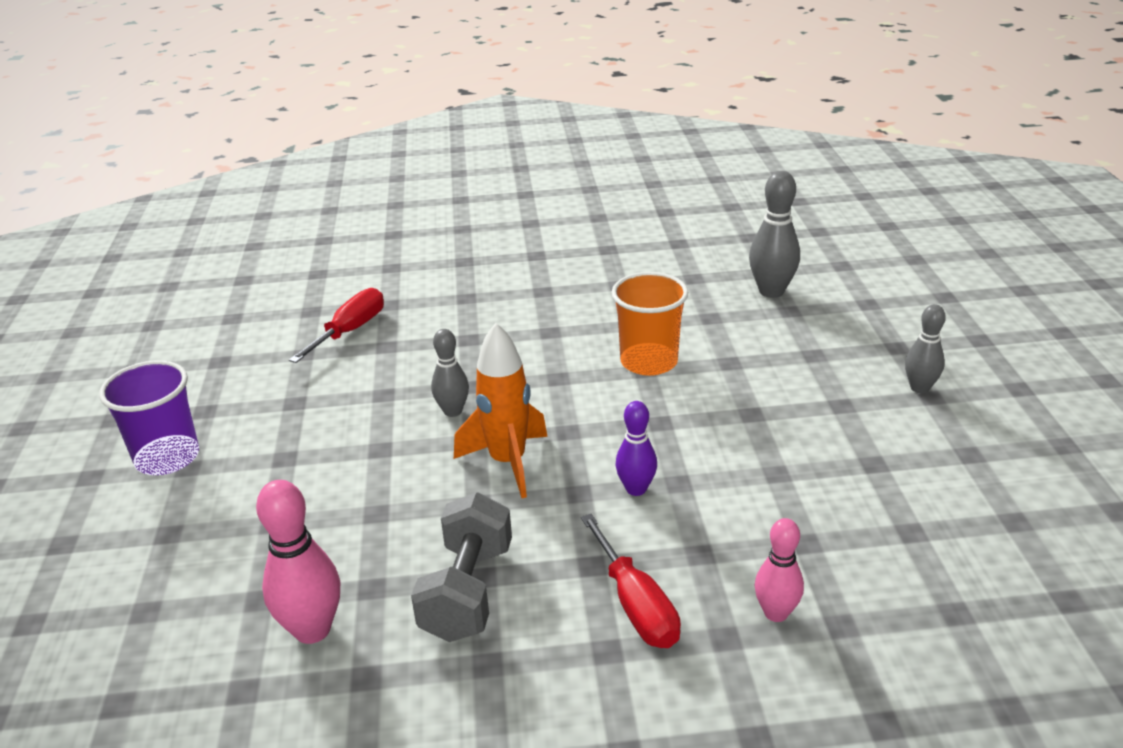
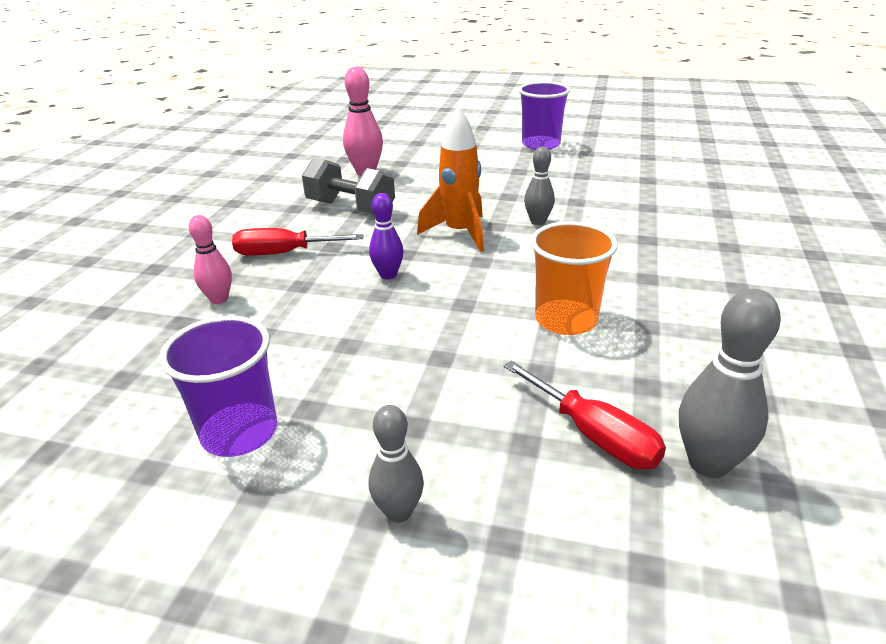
camera: 110 degrees right, 0 degrees up
red screwdriver [289,288,384,363] -> red screwdriver moved to [504,360,666,469]
none -> purple cup [159,316,277,457]

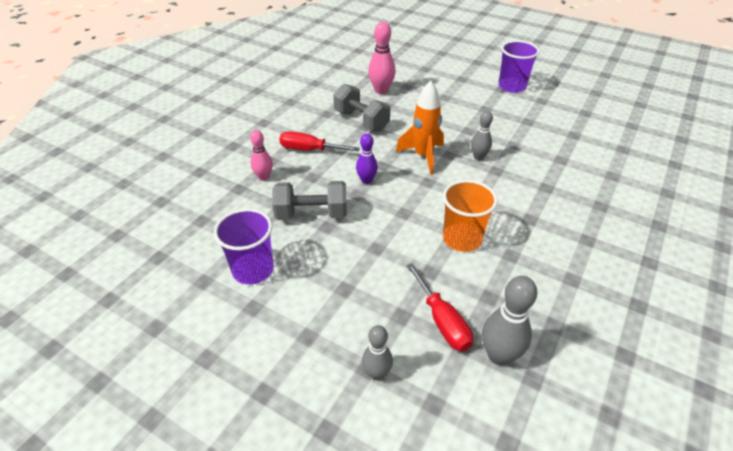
camera: 15 degrees right, 10 degrees up
grey bowling pin [369,405,424,523] -> grey bowling pin moved to [362,325,393,380]
none -> grey dumbbell [272,181,347,220]

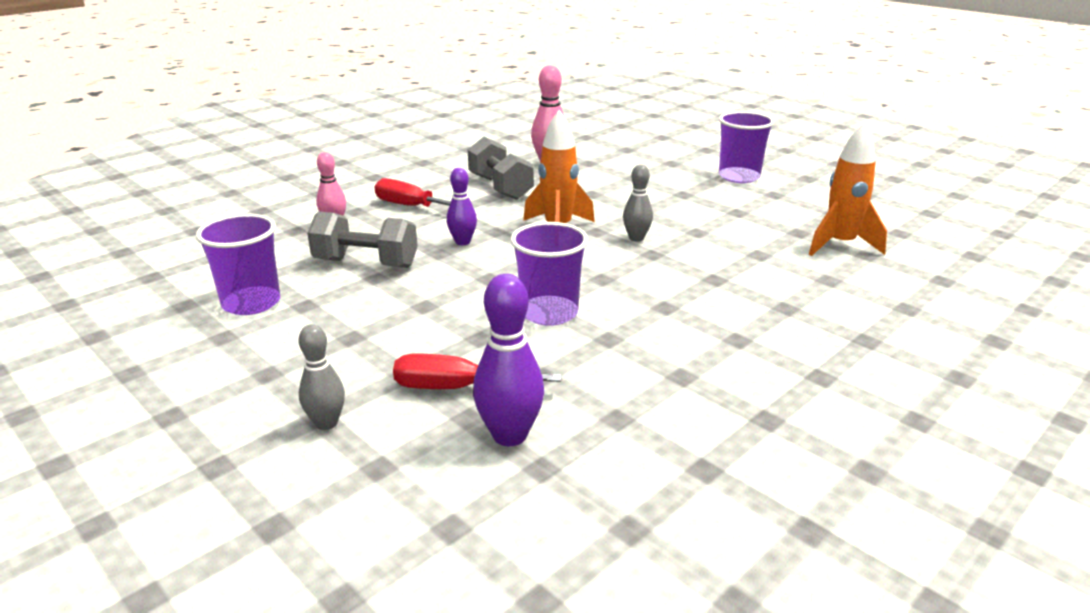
camera: 15 degrees right, 15 degrees down
red screwdriver [406,263,473,351] -> red screwdriver turned 105 degrees clockwise [393,354,562,389]
orange cup [443,180,498,252] -> purple cup [511,222,588,326]
grey bowling pin [482,276,538,366] -> purple bowling pin [473,274,544,446]
none -> orange rocket [809,122,887,256]

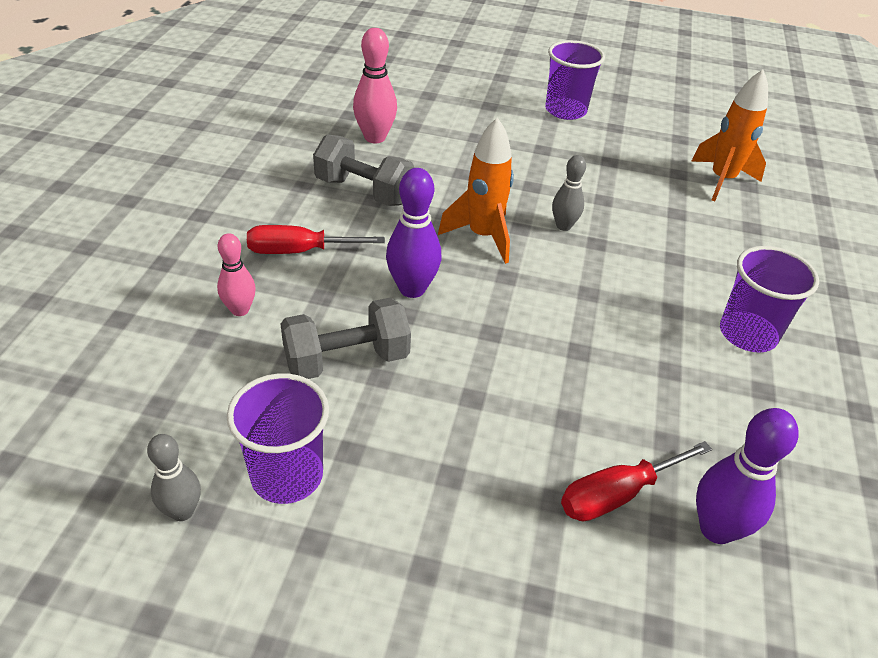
camera: 35 degrees left, 15 degrees up
grey bowling pin [298,324,345,430] -> grey bowling pin moved to [147,434,201,521]
purple bowling pin [447,168,477,245] -> purple bowling pin [386,168,441,298], size x1.55
purple cup [511,222,588,326] -> purple cup moved to [720,246,819,353]

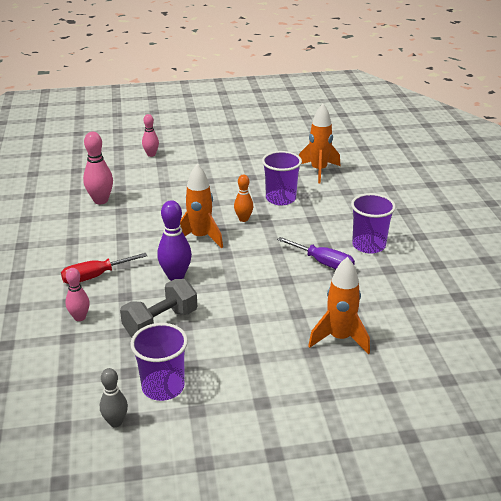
camera: 20 degrees left, 10 degrees down
grey dumbbell [313,134,414,206] -> none
purple cup [545,40,605,120] -> purple cup moved to [262,151,302,206]
grey bowling pin [552,155,586,231] -> orange bowling pin [234,175,253,222]
red screwdriver [561,441,712,521] -> orange rocket [308,257,370,354]
purple bowling pin [696,408,799,544] -> none
none -> pink bowling pin [142,114,159,157]
none -> purple screwdriver [277,237,355,269]

